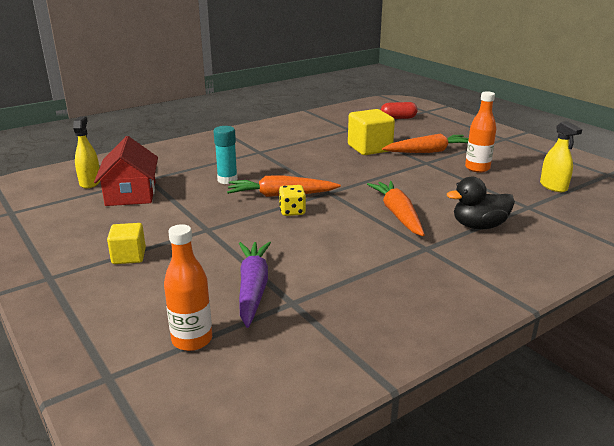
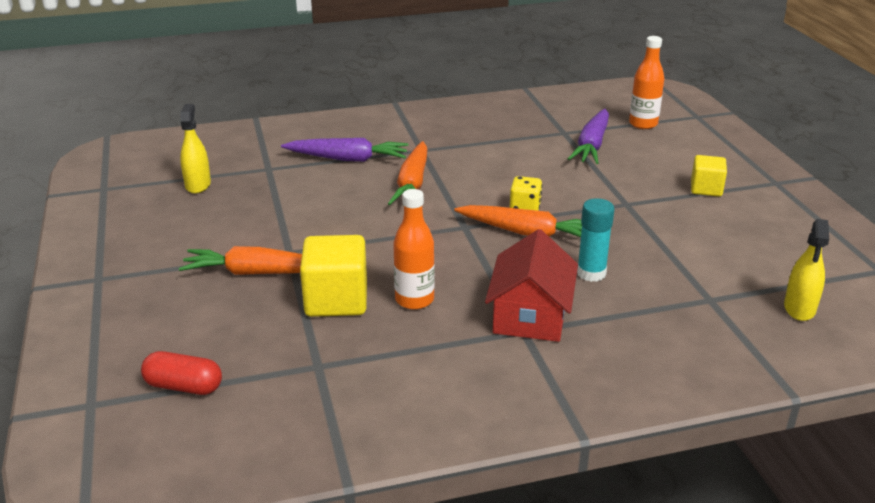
camera: 160 degrees left, 5 degrees up
red house [94,136,158,206] -> red house moved to [485,229,578,342]
black duck [447,177,515,229] -> purple carrot [281,138,409,162]
orange bottle [465,91,497,173] -> orange bottle moved to [393,189,435,310]

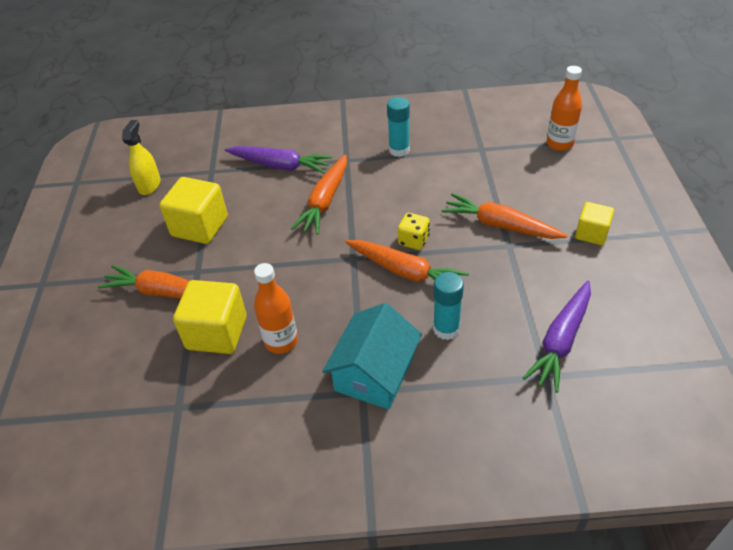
camera: 15 degrees right, 15 degrees up
red capsule [141,351,222,395] -> none
red house [485,229,578,342] -> turquoise house [322,303,422,410]
purple carrot [568,109,609,164] -> purple carrot moved to [523,281,591,393]
yellow spray bottle [784,219,829,321] -> none
none -> yellow cube [159,177,228,244]
none -> turquoise glue stick [387,97,410,157]
none -> orange carrot [441,193,568,239]

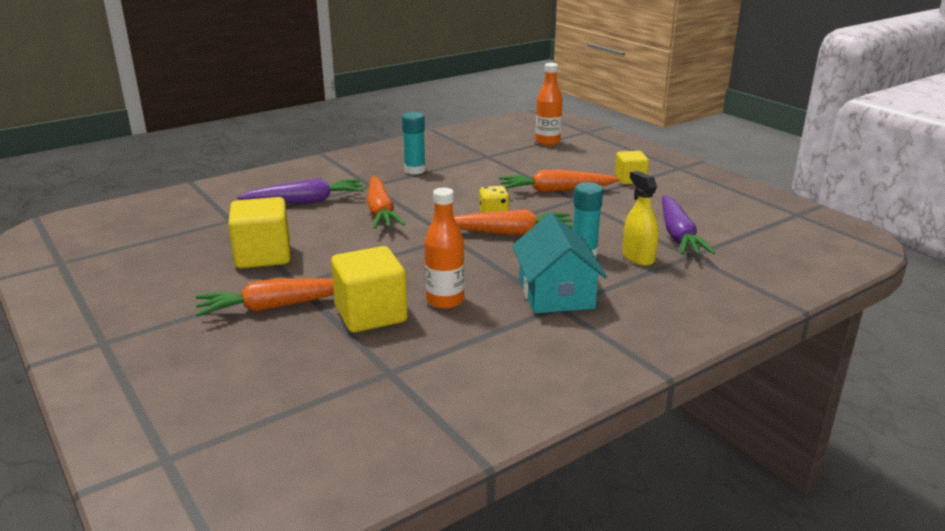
camera: 35 degrees left, 20 degrees down
yellow spray bottle [122,120,161,195] -> yellow spray bottle moved to [622,171,659,266]

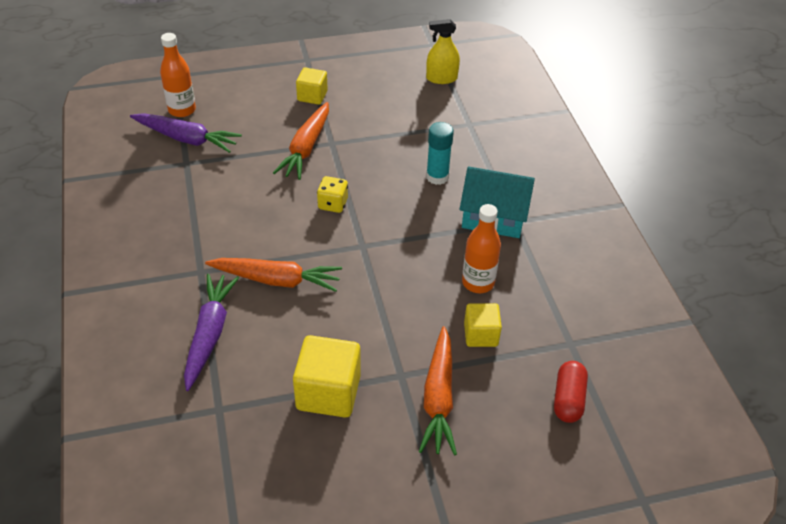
camera: 70 degrees left, 20 degrees up
yellow cube [331,246,407,332] -> yellow cube [464,303,502,347], size x0.61
turquoise glue stick [402,112,426,175] -> none
orange carrot [454,209,573,235] -> none
yellow spray bottle [622,171,659,266] -> yellow spray bottle moved to [426,19,460,84]
purple carrot [662,195,715,255] -> purple carrot moved to [130,113,242,153]
none -> red capsule [554,361,588,423]

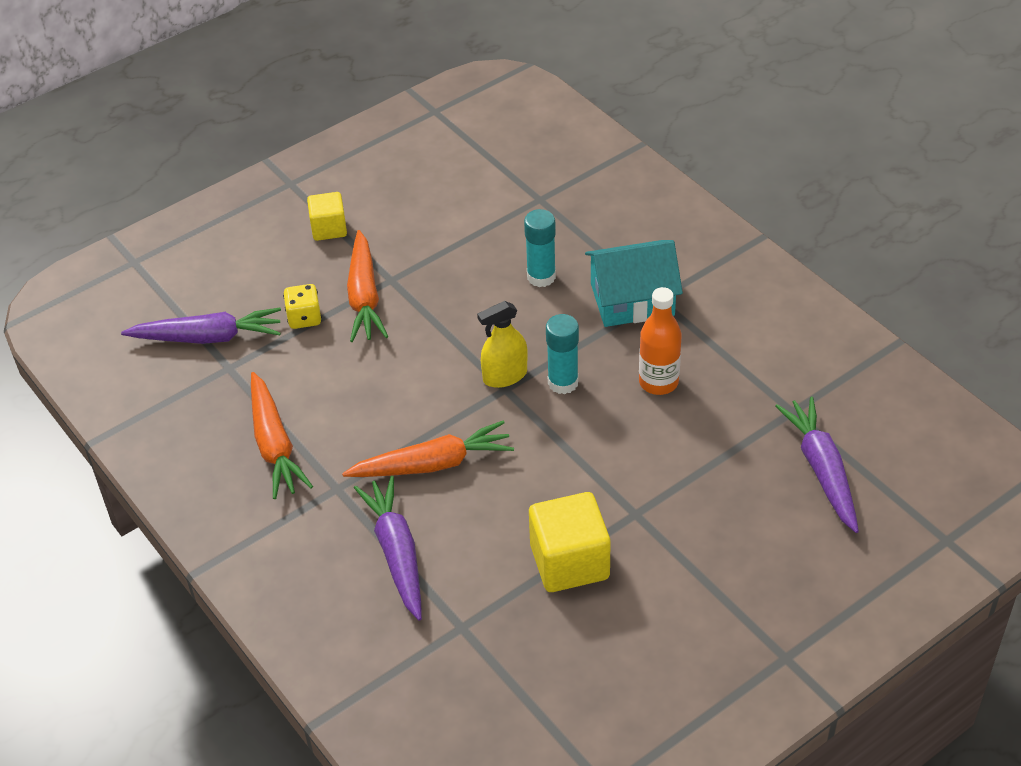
camera: 20 degrees left, 0 degrees up
orange bottle [160,33,196,117] -> none
yellow dice [317,176,348,213] -> yellow dice moved to [283,284,322,329]
orange carrot [419,326,457,456] -> orange carrot moved to [251,372,313,499]
yellow spray bottle [426,19,460,84] -> yellow spray bottle moved to [477,301,528,388]
yellow cube [464,303,502,347] -> none
red capsule [554,361,588,423] -> purple carrot [775,397,859,533]
none -> turquoise glue stick [546,314,579,394]

